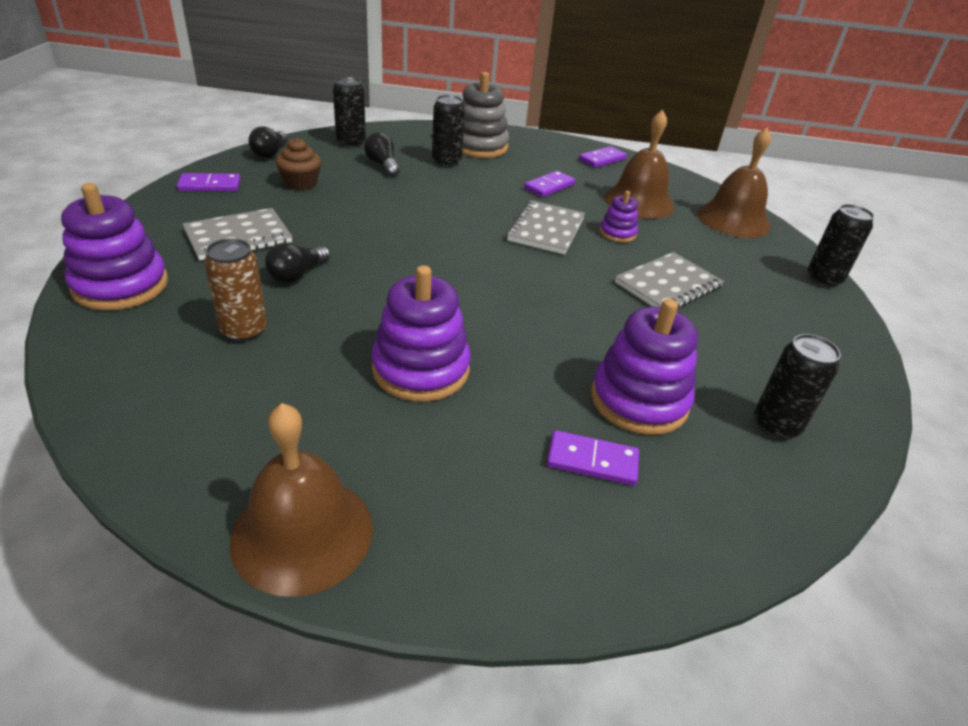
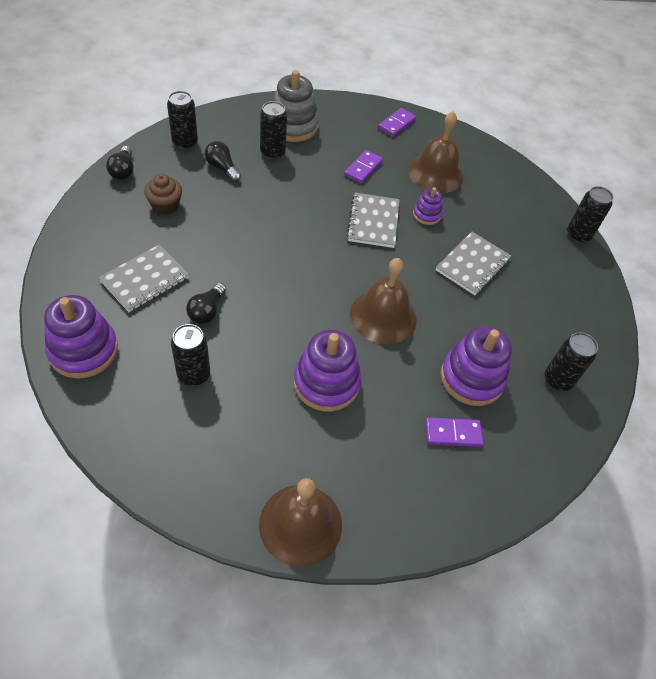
camera: 15 degrees left, 15 degrees up
purple domino [177,173,241,192] -> none
brown can [204,238,267,342] -> black can [171,324,210,386]
brown bell [698,128,771,238] -> brown bell moved to [350,258,417,344]

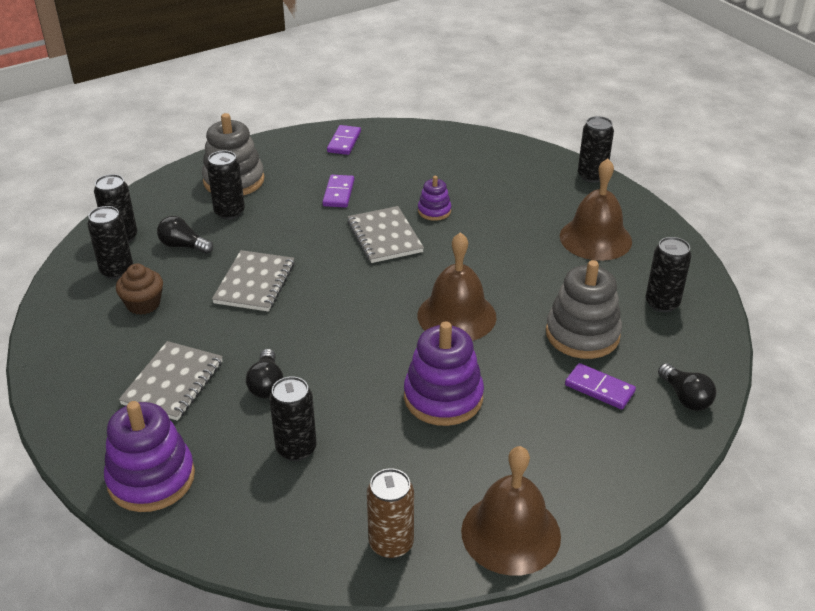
camera: 20 degrees left, 15 degrees down
black light bulb [106,146,134,180] -> black light bulb moved to [658,363,716,411]
brown bell [408,111,464,193] -> brown bell moved to [560,158,632,261]
purple domino [425,417,483,447] -> purple domino turned 60 degrees clockwise [565,363,636,409]
grey notebook [436,232,511,295] -> grey notebook moved to [212,250,295,312]
purple stacking toy [440,326,512,406] -> grey stacking toy [546,260,622,359]
none -> black can [87,206,133,279]
none -> brown can [367,468,414,559]

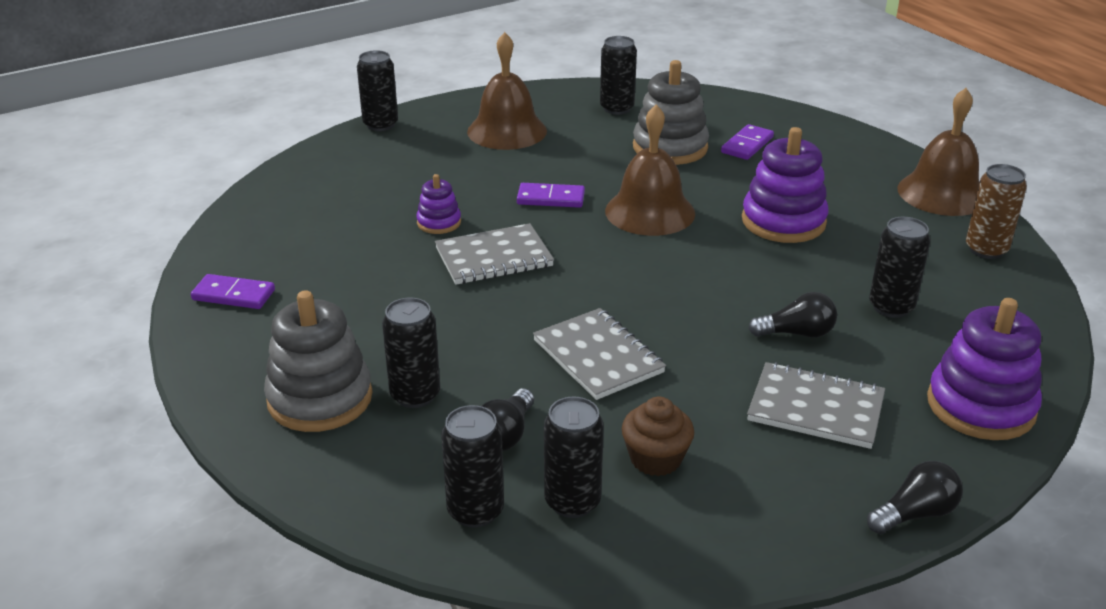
camera: 90 degrees left, 5 degrees down
grey notebook [212,250,295,312] -> grey notebook turned 45 degrees clockwise [533,308,666,400]
purple domino [322,175,354,208] -> purple domino moved to [517,183,585,208]
black light bulb [658,363,716,411] -> black light bulb moved to [867,461,963,534]

